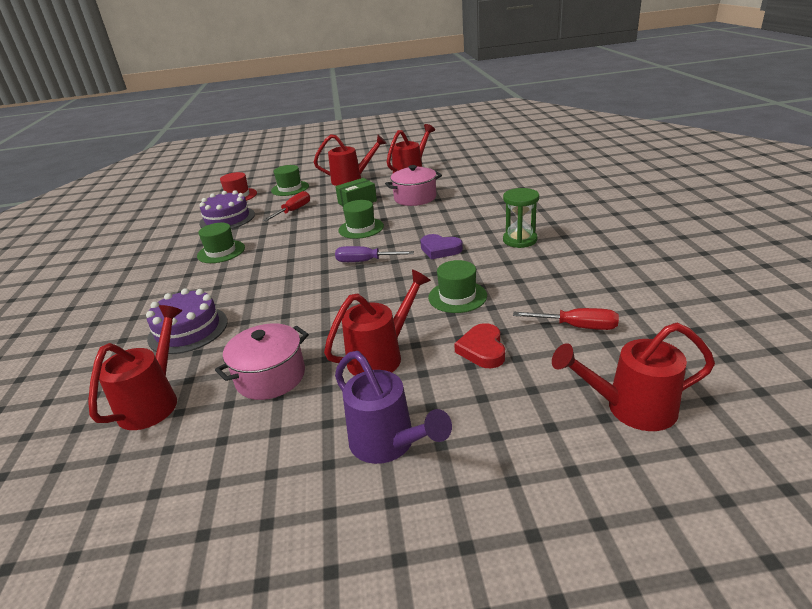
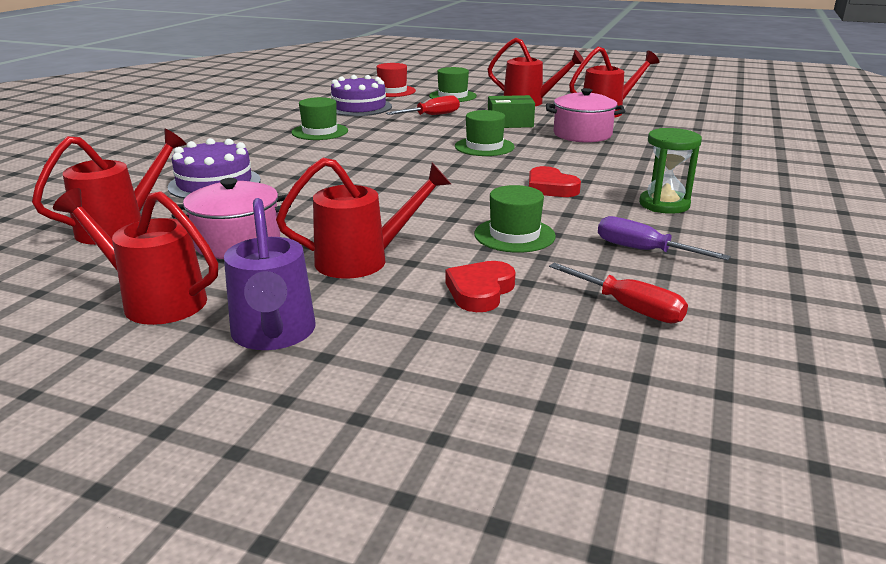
camera: 25 degrees right, 5 degrees down
purple screwdriver [335,246,414,262] -> purple screwdriver moved to [598,216,731,260]
purple heart [420,234,463,260] -> red heart [529,166,581,197]
red watering can [552,323,715,431] -> red watering can moved to [53,188,218,325]

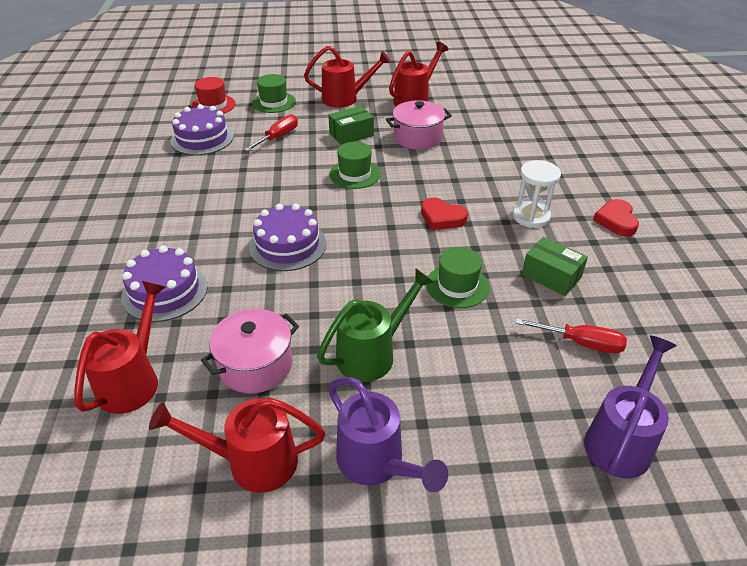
camera: 25 degrees left, 15 degrees up
red watering can [276,158,451,279] -> green watering can [317,268,434,382]
green hat [291,97,348,140] -> none
red heart [446,261,516,312] -> red heart moved to [593,199,639,236]
purple screwdriver [598,216,731,260] -> green box [522,237,588,296]
green hourglass [639,128,702,214] -> white hourglass [513,160,561,228]
none -> purple cake [249,204,326,271]
none -> purple watering can [584,335,677,478]

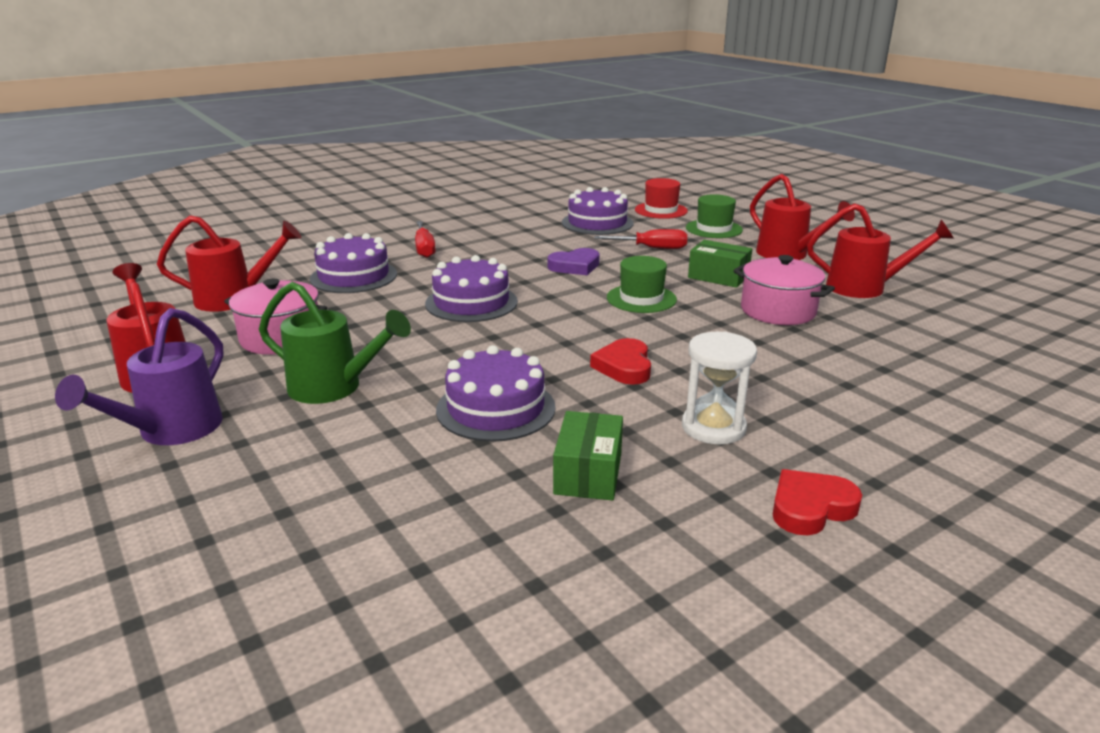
camera: 60 degrees right, 15 degrees down
green hat [426,247,490,308] -> purple cake [436,345,556,442]
red screwdriver [516,318,627,353] -> red screwdriver moved to [415,221,436,258]
purple watering can [584,335,677,478] -> none
none -> purple heart [547,248,600,275]

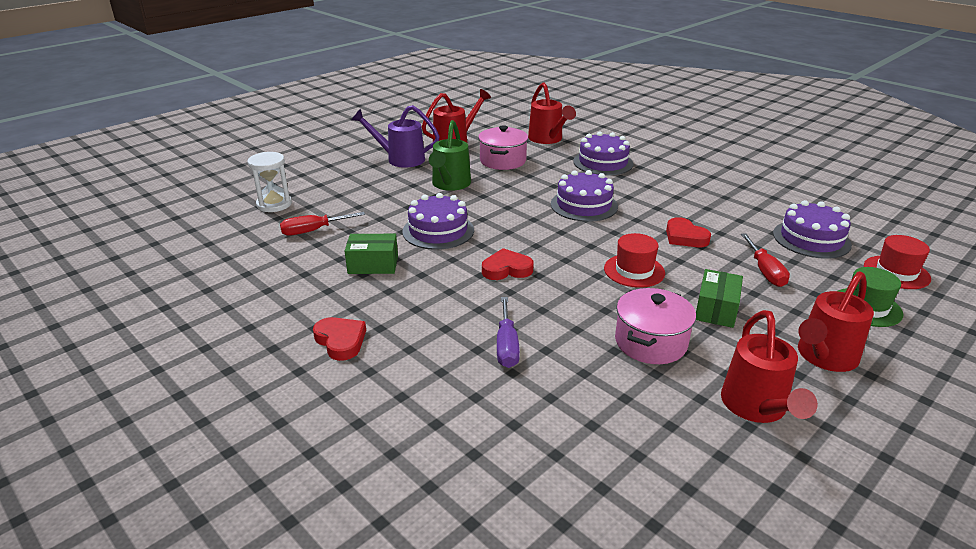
camera: 80 degrees right, 5 degrees up
red screwdriver [415,221,436,258] -> red screwdriver moved to [280,212,365,236]
purple heart [547,248,600,275] -> red heart [666,217,711,247]
green hat [607,256,677,313] -> red hat [604,233,665,288]
white hourglass [682,331,757,444] -> white hourglass moved to [247,152,292,212]
none -> purple screwdriver [497,297,520,368]

